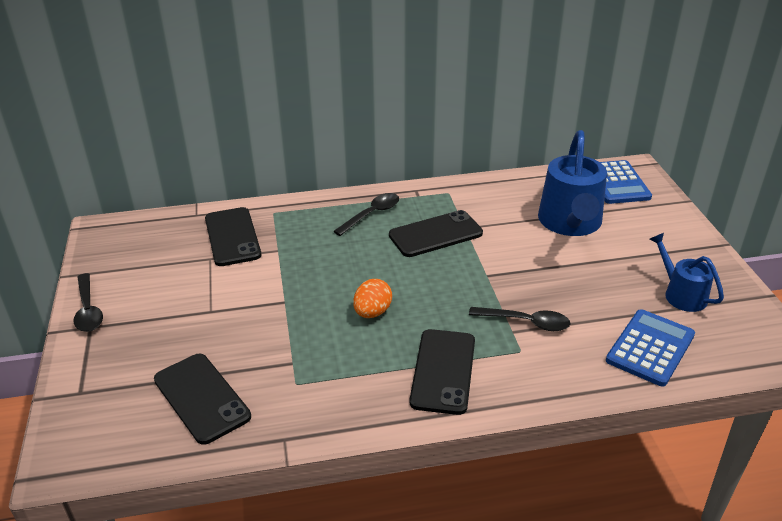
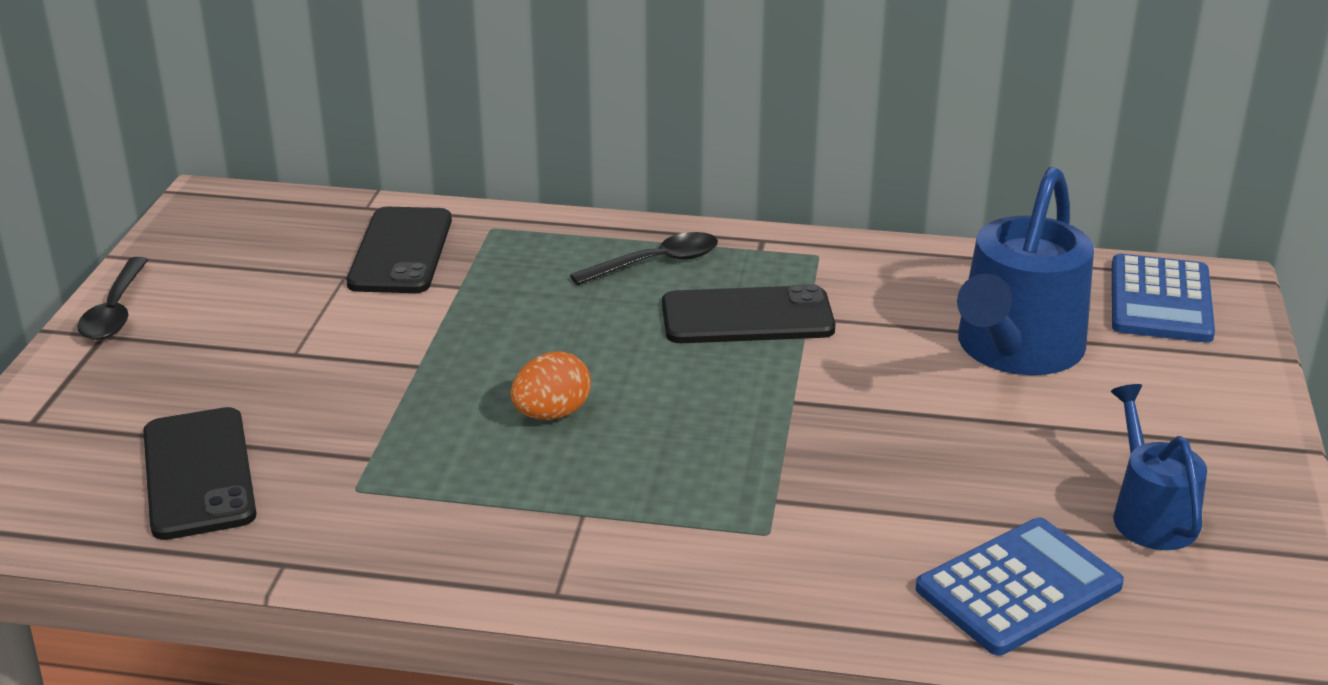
camera: 20 degrees right, 5 degrees down
black phone [410,329,475,415] -> none
black spoon [469,307,570,331] -> none

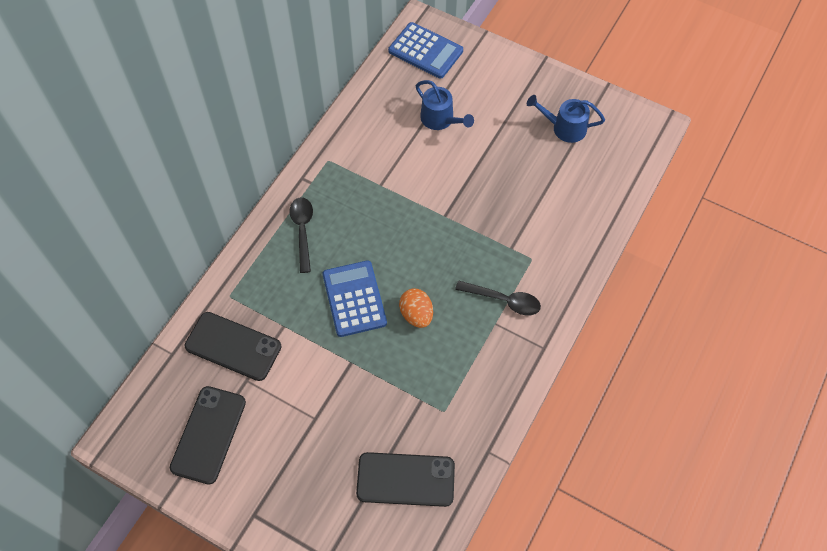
camera: 70 degrees left, 30 degrees up
black spoon [77,257,148,340] -> black spoon moved to [455,280,541,315]
black phone [662,284,836,343] -> black phone moved to [170,386,246,485]
blue calculator [916,517,1124,655] -> blue calculator moved to [322,260,387,337]
blue watering can [957,167,1094,375] -> blue watering can [416,80,474,130], size x0.57

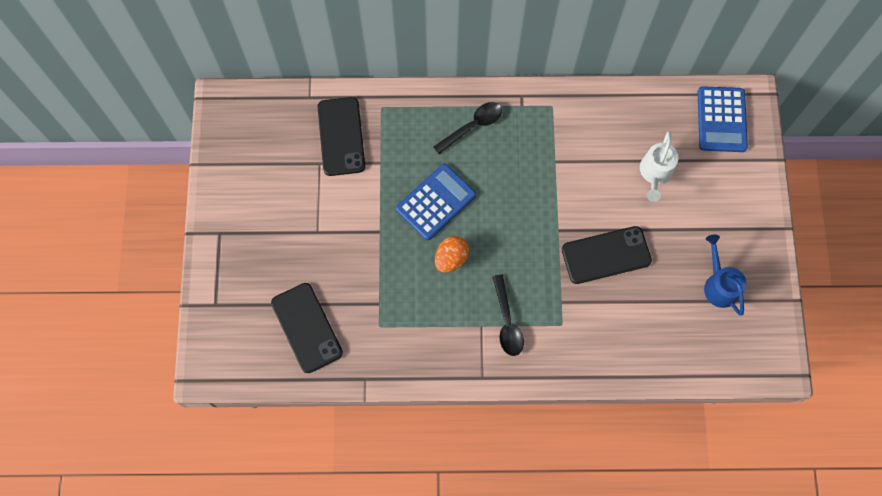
camera: 60 degrees right, 10 degrees up
black phone [170,386,246,485] -> black phone moved to [562,226,652,284]
blue watering can [416,80,474,130] -> white watering can [640,131,679,202]

